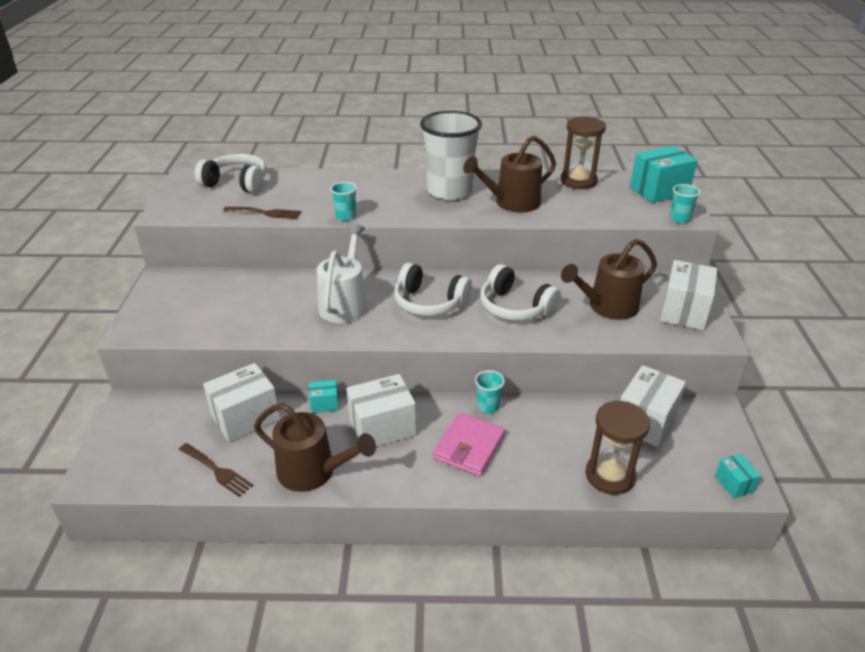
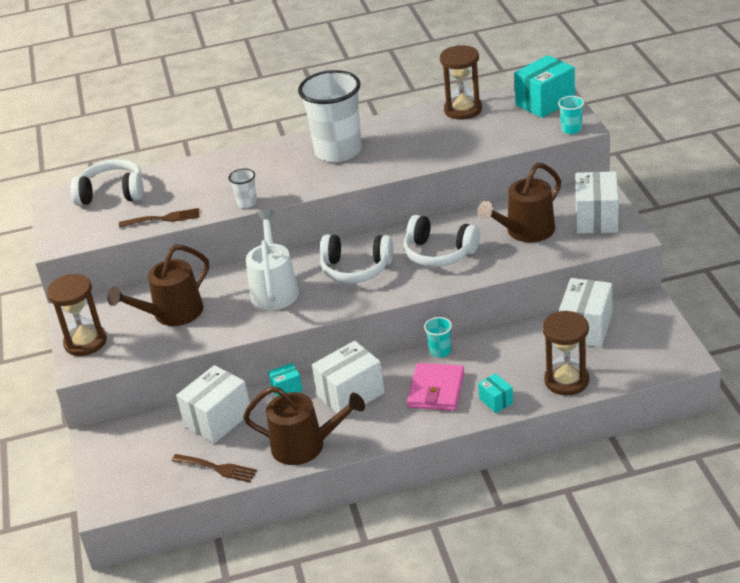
camera: 10 degrees left, 0 degrees up
turquoise cup [330,182,357,221] -> white cup [229,168,257,208]
brown watering can [463,135,556,213] -> brown watering can moved to [107,245,209,326]
turquoise box [715,454,761,498] -> turquoise box moved to [478,373,513,413]
none -> brown hourglass [47,274,107,356]

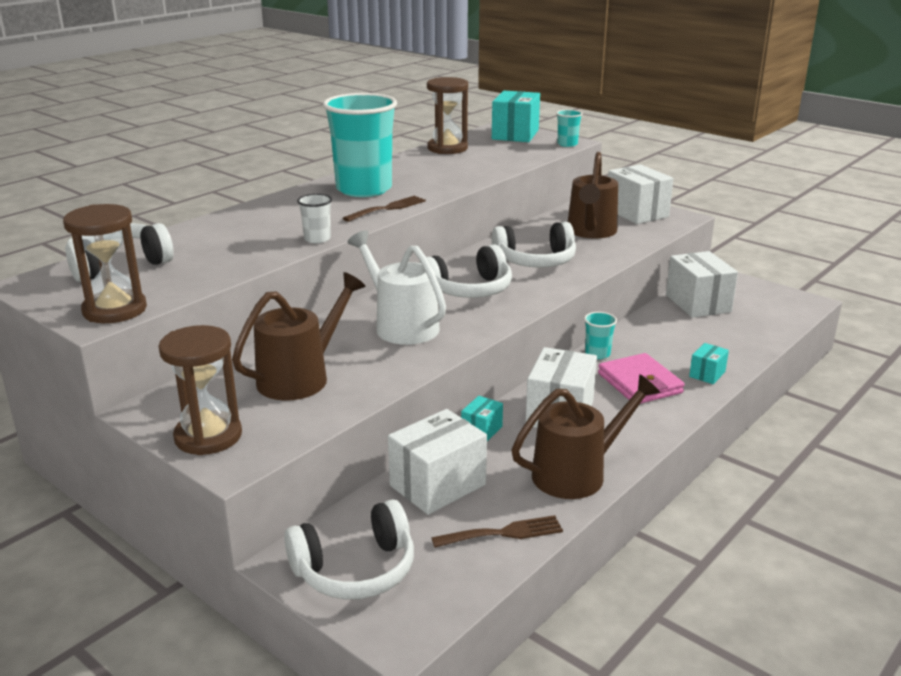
camera: 40 degrees left, 10 degrees down
brown watering can [107,245,209,326] -> brown watering can turned 150 degrees counterclockwise [232,272,366,401]
brown fork [119,208,199,227] -> brown fork moved to [343,196,426,222]
white box [176,365,252,444] -> white box turned 45 degrees clockwise [388,409,487,515]
white cup [298,70,362,162] -> turquoise cup [323,93,397,197]
turquoise box [478,373,513,413] -> turquoise box turned 75 degrees counterclockwise [689,343,729,384]
brown hourglass [542,311,589,395] -> brown hourglass moved to [63,204,147,323]
none -> white headphones [284,499,414,599]

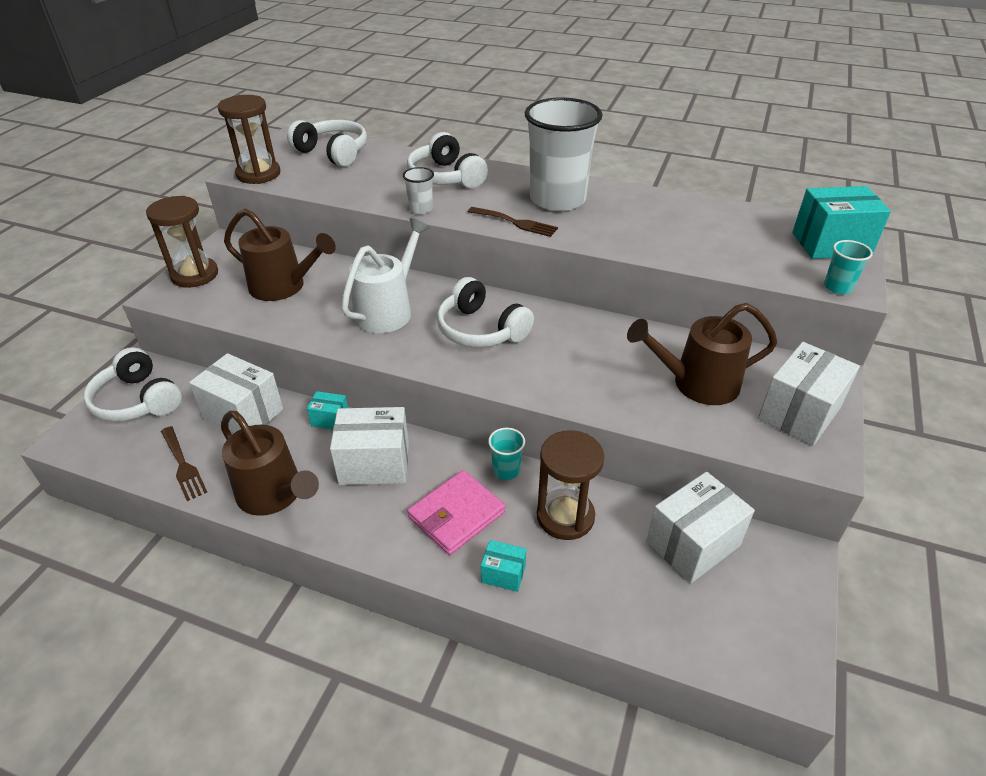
camera: 70 degrees right, 15 degrees up
turquoise cup [323,93,397,197] -> white cup [524,97,603,211]
brown hourglass [427,77,468,154] -> brown hourglass moved to [537,430,604,540]
white headphones [492,222,576,268] -> white headphones moved to [407,132,488,188]

